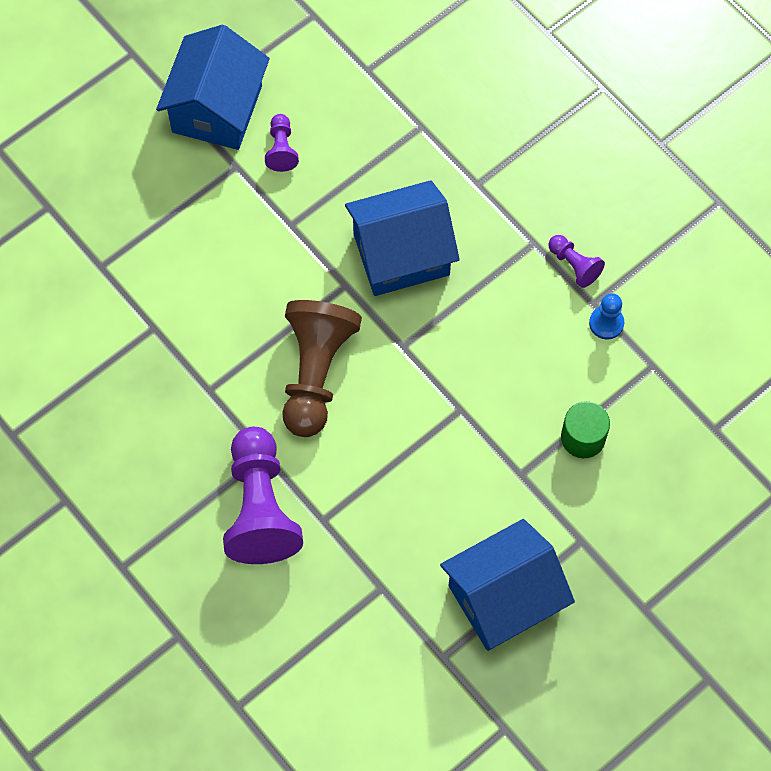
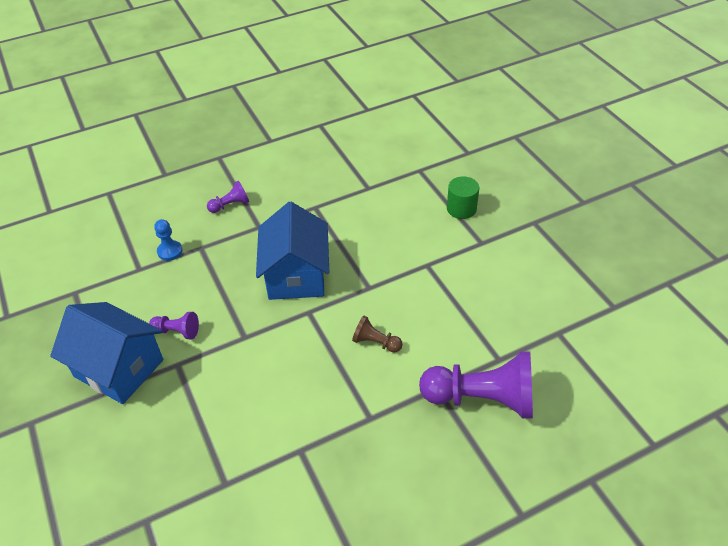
camera: 75 degrees left, 20 degrees down
brown pawn [282,300,362,437] -> brown pawn [352,316,403,353], size x0.46
blue house [440,519,575,651] -> none
purple pawn [548,235,605,288] -> purple pawn moved to [207,181,249,213]
blue pawn [589,293,624,339] -> blue pawn moved to [154,219,183,261]

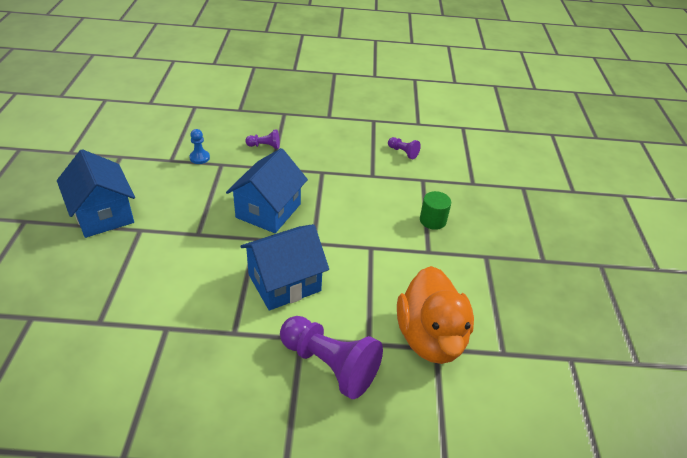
camera: 25 degrees right, 5 degrees down
purple pawn [149,312,199,339] -> purple pawn moved to [388,137,421,159]
brown pawn [352,316,403,353] -> blue house [240,224,329,311]
none -> orange duck [397,266,474,364]

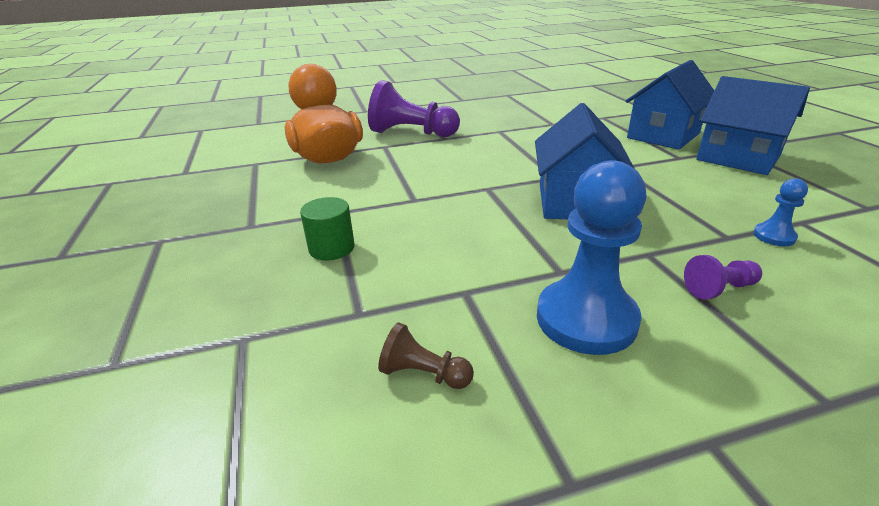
camera: 165 degrees right, 10 degrees down
blue house [240,224,329,311] -> blue house moved to [626,60,714,150]
purple pawn [388,137,421,159] -> brown pawn [378,322,474,389]
none -> blue pawn [537,160,647,355]

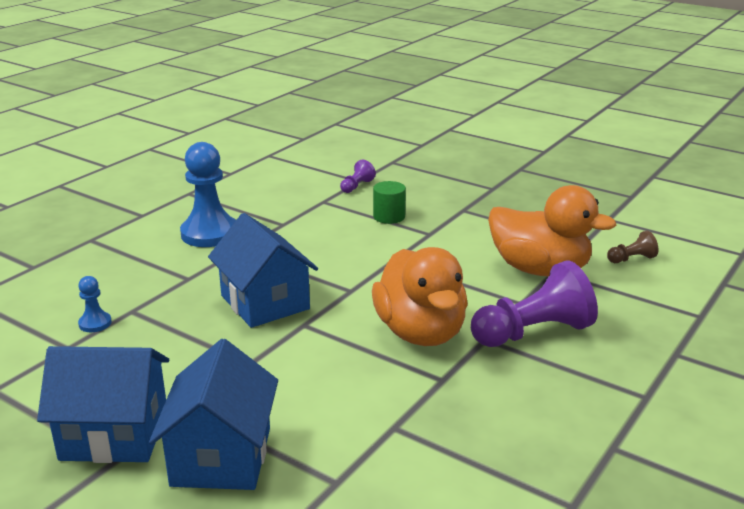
camera: 140 degrees right, 5 degrees down
brown pawn [378,322,474,389] -> brown pawn moved to [607,231,659,263]
purple pawn [684,255,762,299] -> purple pawn moved to [340,160,376,193]
none -> orange duck [372,247,468,346]

